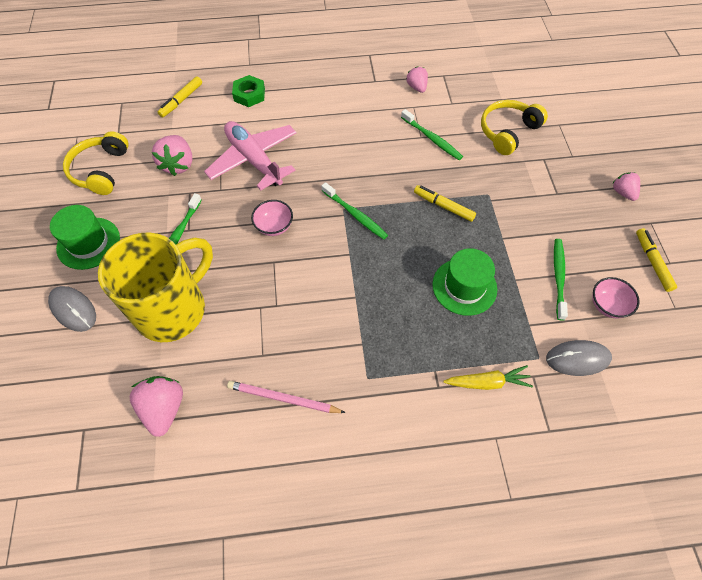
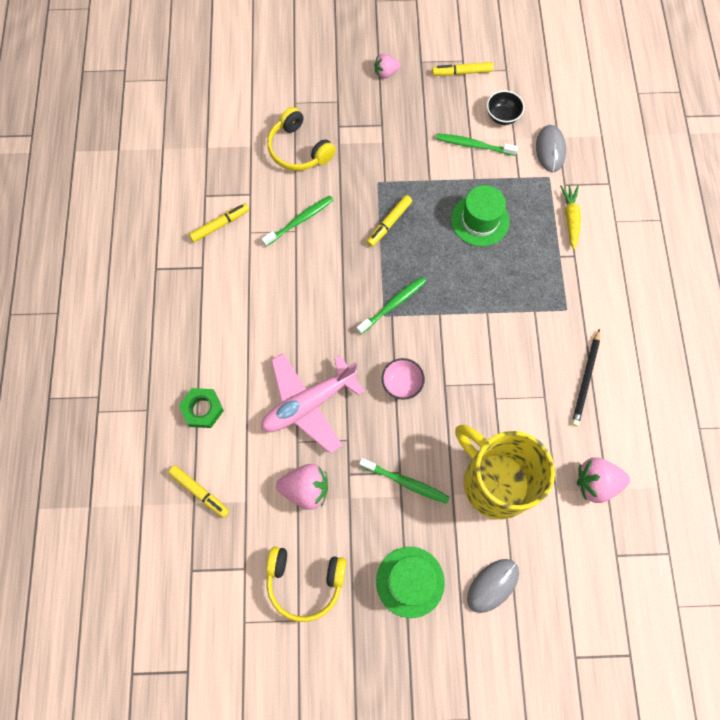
camera: 85 degrees left, 10 degrees up
pink pencil [227,381,346,413] -> black pencil [572,329,600,426]
pink strawberry [406,66,428,93] -> yellow marker [189,203,249,242]
pink bowl [592,277,640,318] -> black bowl [487,90,525,125]

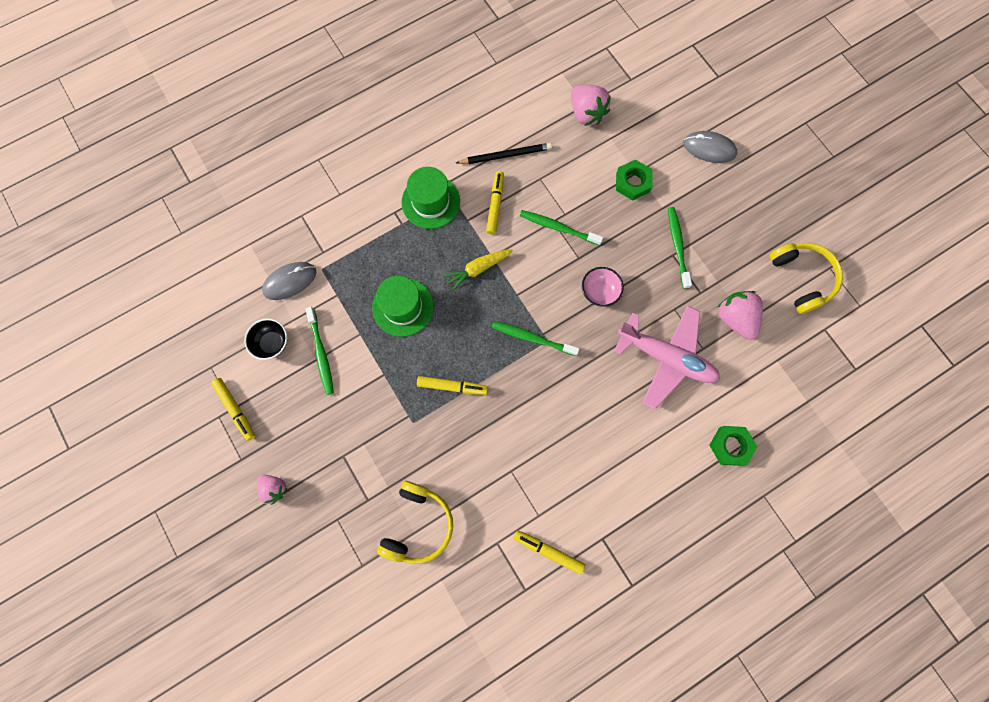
camera: 120 degrees left, 5 degrees up
yellow marker [168,465,230,518] -> yellow marker moved to [486,171,504,234]
green toothbrush [261,196,333,246] -> green toothbrush moved to [520,210,603,246]
green hat [376,547,445,618] -> green hat moved to [401,167,460,229]
yellow mug [455,424,555,519] -> green nut [616,160,653,200]
yellow carrot [560,185,581,250] -> yellow carrot moved to [443,249,513,292]

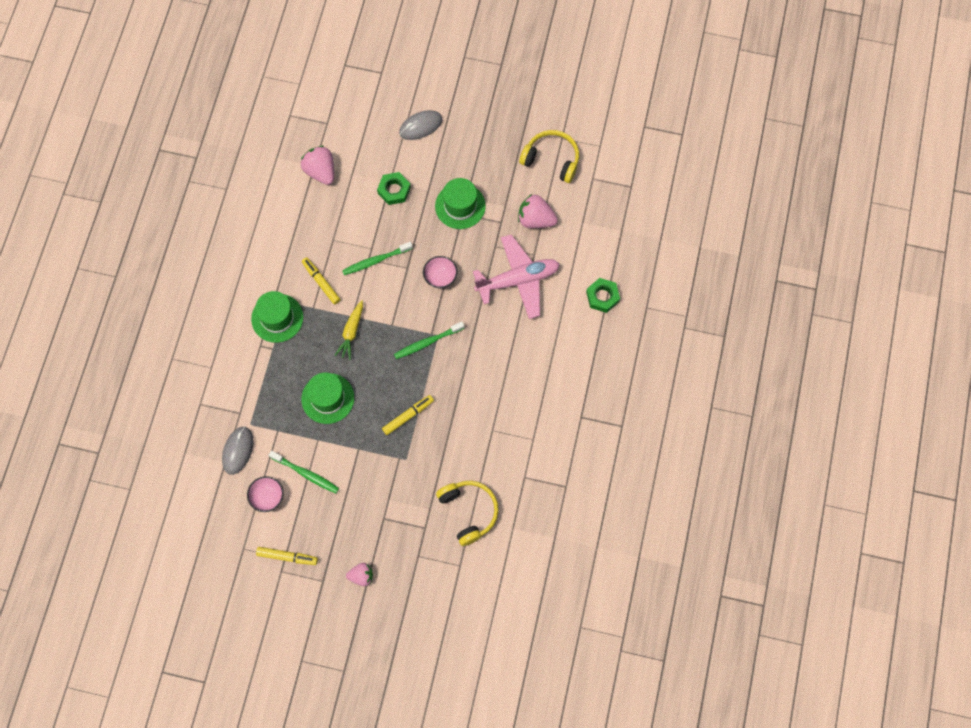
camera: 45 degrees left, 5 degrees down
black bowl [244,319,287,360] -> pink bowl [247,476,284,512]
black pencil [456,143,552,164] -> none
yellow marker [514,530,585,575] -> none
pink strawberry [571,85,611,126] -> pink strawberry turned 135 degrees counterclockwise [301,146,334,185]
green toothbrush [668,207,692,289] -> green hat [435,178,486,229]

